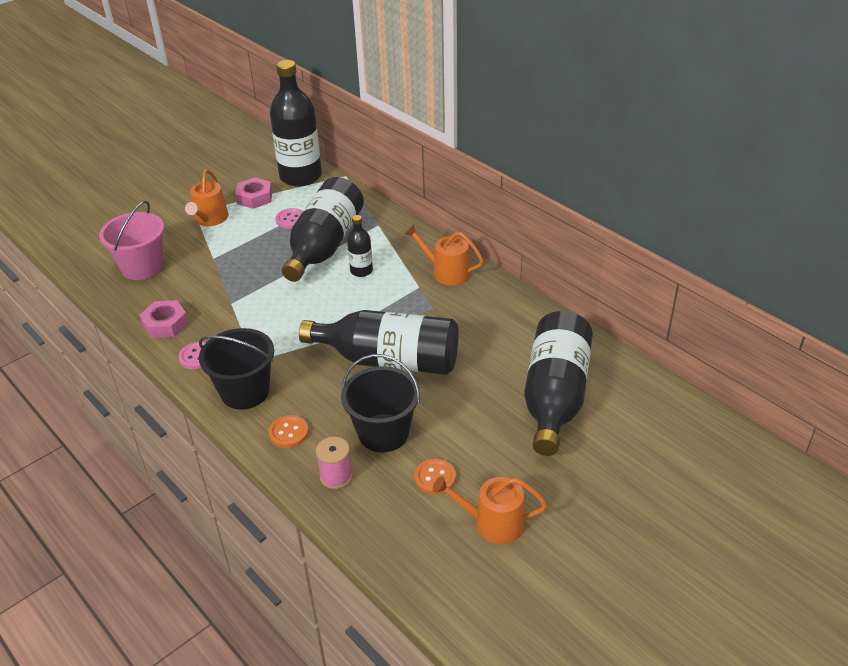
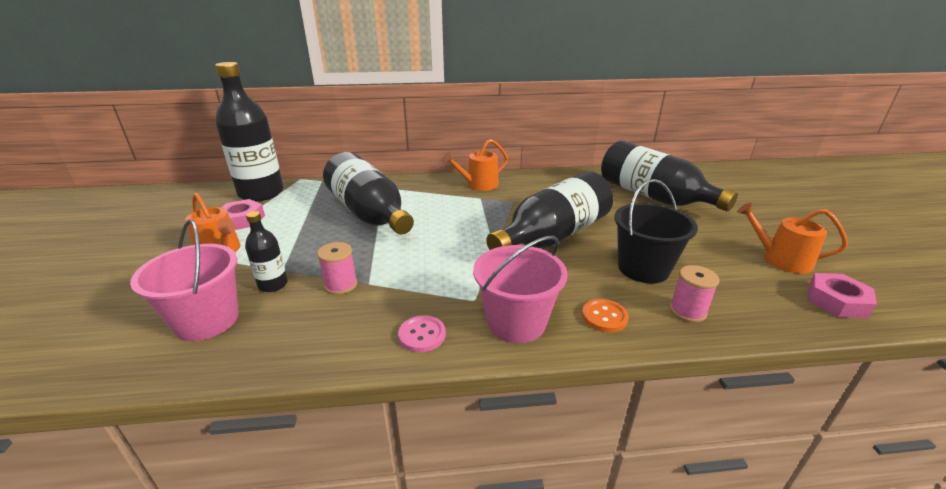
camera: 55 degrees left, 10 degrees down
pink nut [140,300,189,338] -> pink nut moved to [808,273,877,318]
black bucket [199,328,274,410] -> pink bucket [473,236,568,343]
pink button [276,208,303,229] -> none
black bottle [347,215,373,277] -> black bottle moved to [245,211,288,292]
orange button [414,459,456,495] -> none
orange watering can [433,476,547,544] -> orange watering can turned 75 degrees clockwise [737,202,848,274]
none -> pink spool [317,242,357,295]

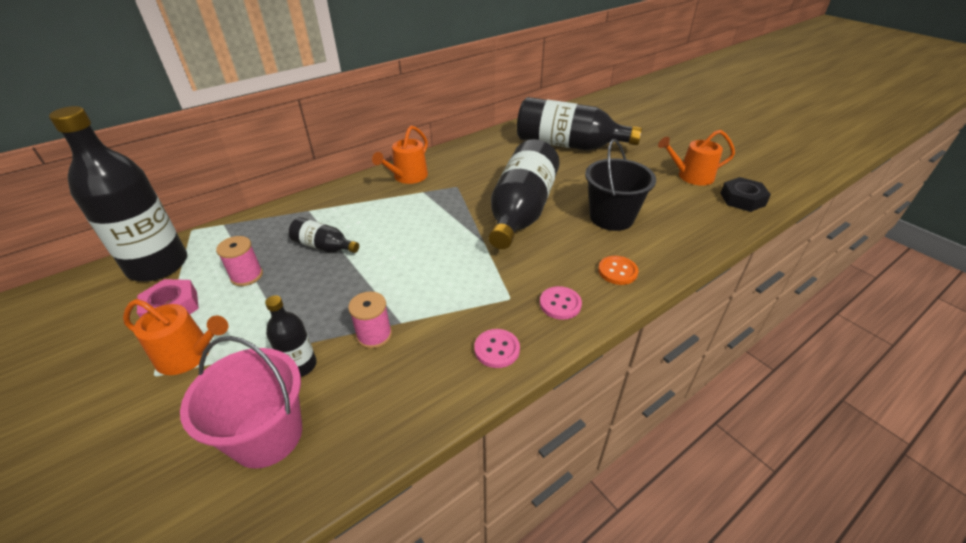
camera: 30 degrees left, 10 degrees up
black bottle [323,152,414,234] -> black bottle [289,217,359,253], size x0.47
pink bucket [473,236,568,343] -> pink button [540,286,582,320]
pink spool [670,265,719,323] -> pink spool moved to [216,236,263,286]
pink nut [808,273,877,318] -> black nut [720,177,771,212]

